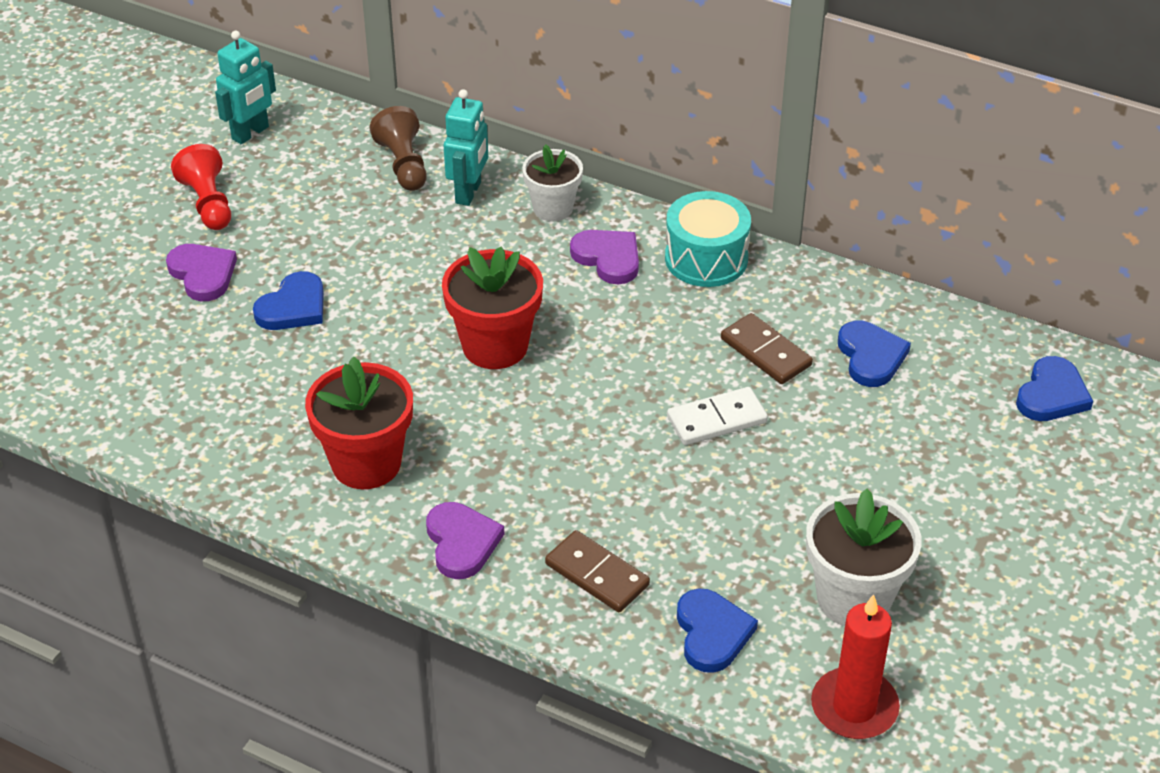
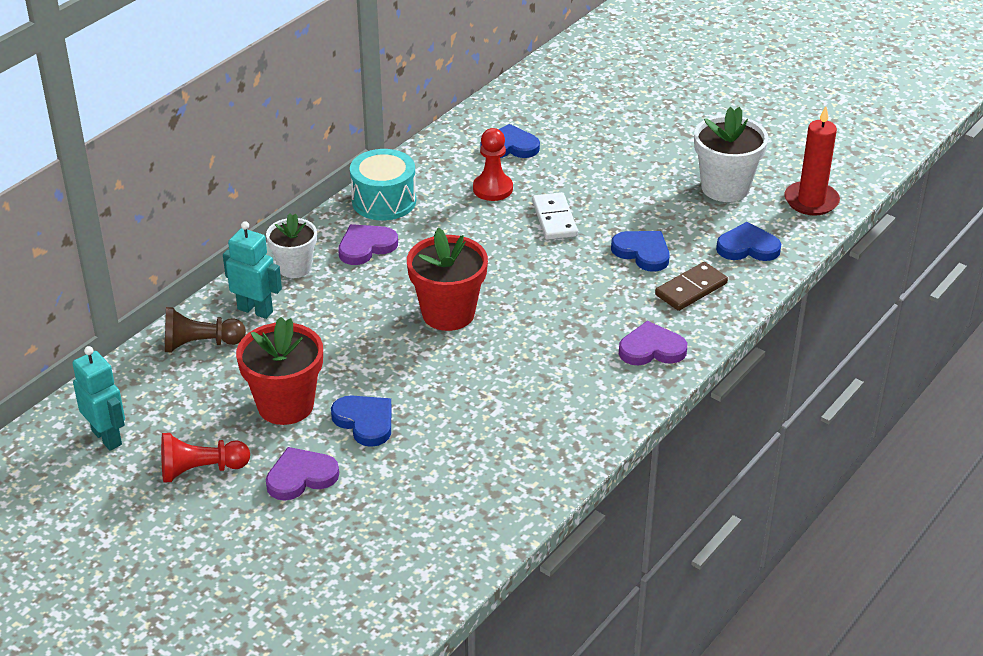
camera: 80 degrees left, 5 degrees down
red flower pot [305,356,413,489] -> red flower pot moved to [236,317,323,425]
brown domino [721,313,813,384] -> red pawn [473,128,513,201]
blue heart [1016,356,1093,421] -> blue heart moved to [611,231,670,272]

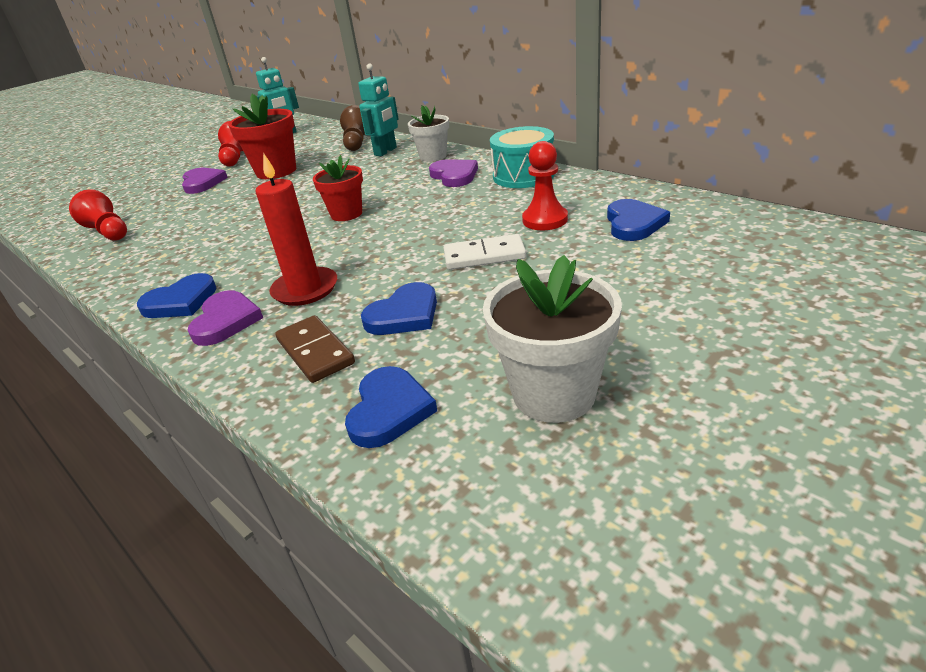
camera: 100 degrees right, 5 degrees down
blue heart [331,395,392,447] -> blue heart moved to [137,273,217,318]
red flower pot [407,228,488,331] -> red flower pot [313,155,363,221], size x0.65
red candle [784,106,840,215] -> red candle moved to [256,153,337,306]
none -> red pawn [69,189,127,241]

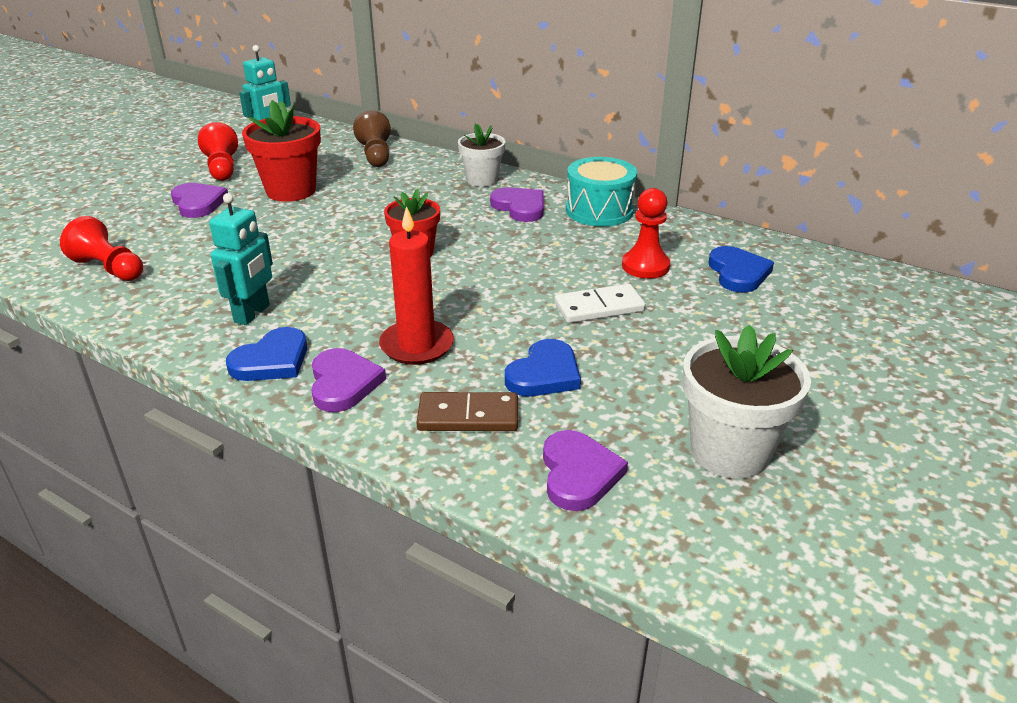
camera: 15 degrees left, 0 degrees up
brown domino [275,315,355,383] -> brown domino turned 45 degrees counterclockwise [416,392,518,431]
blue heart [345,366,437,448] -> purple heart [543,430,628,511]
turquoise robot [358,63,398,156] -> turquoise robot moved to [209,193,273,325]

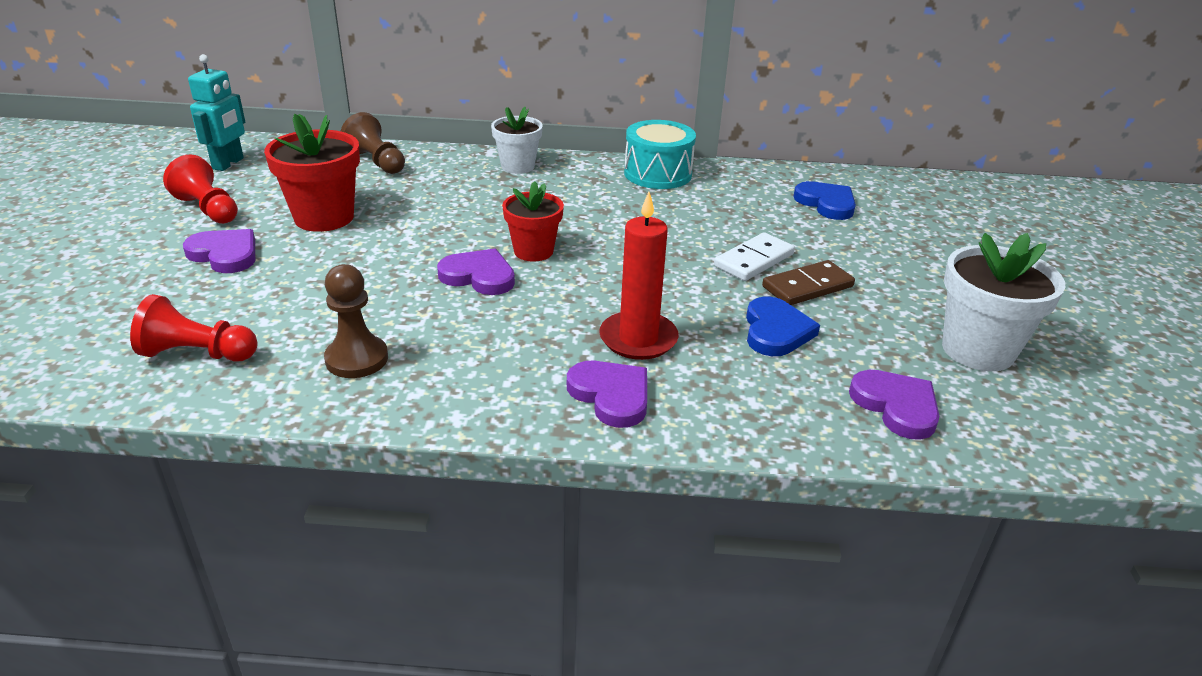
camera: 30 degrees left, 0 degrees up
turquoise robot [209,193,273,325] -> none
blue heart [226,327,307,381] -> none
brown domino [416,392,518,431] -> brown domino moved to [762,260,855,305]
purple heart [490,187,544,222] -> purple heart moved to [437,249,515,295]
red pawn [622,188,670,279] -> none
none -> brown pawn [324,264,388,378]

